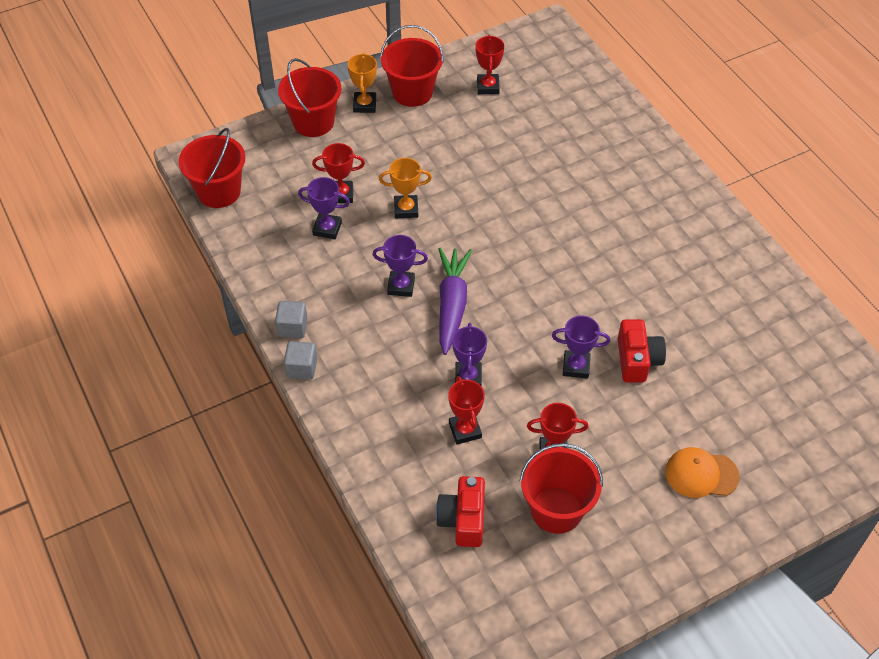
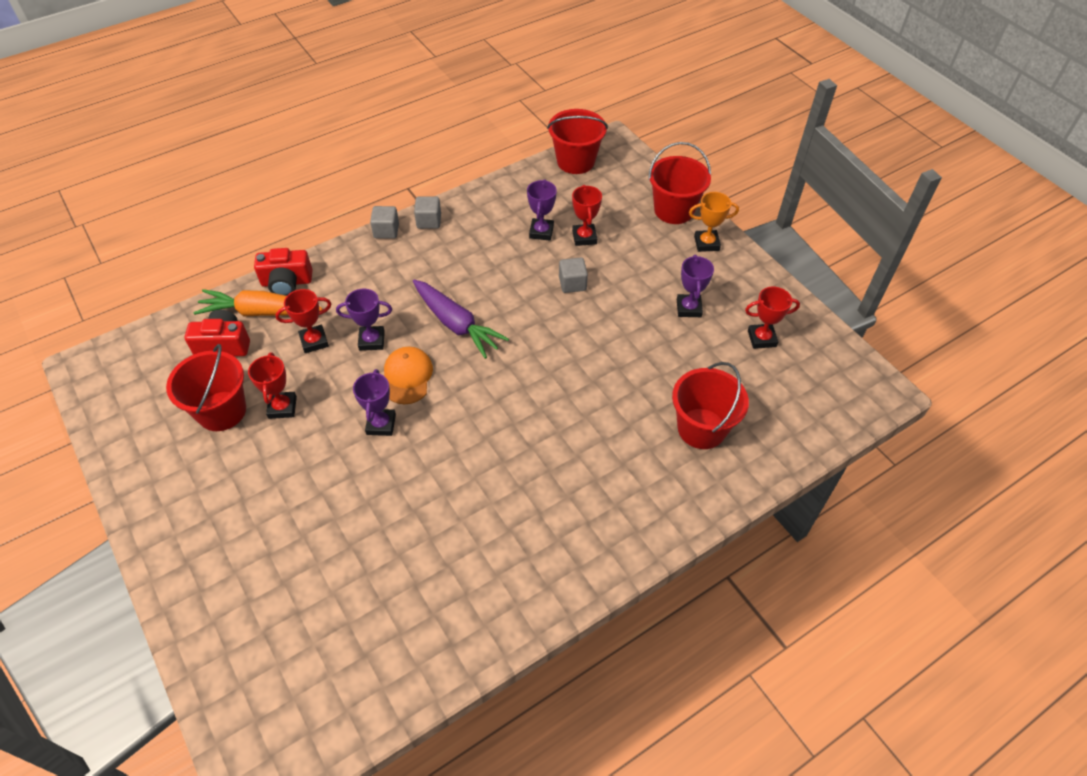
camera: 85 degrees right, 0 degrees up
purple trophy [372,235,428,297] -> purple trophy moved to [677,255,714,317]
orange trophy [379,158,432,218] -> grey cube [559,258,588,293]
red bucket [380,25,444,107] -> red bucket moved to [672,362,749,449]
purple carrot [438,248,472,355] -> purple carrot turned 45 degrees clockwise [413,280,509,359]
red camera [618,319,666,383] -> red camera moved to [254,248,313,296]
orange cap [665,447,740,498] -> orange cap moved to [384,347,433,404]
none -> orange carrot [193,289,322,317]

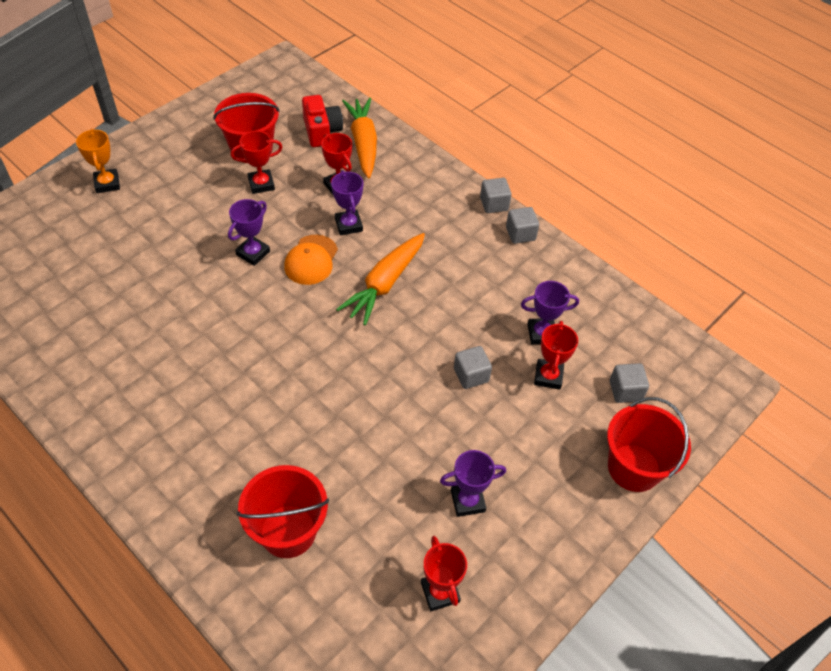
camera: 75 degrees right, 0 degrees up
red camera [254,248,313,296] -> none
purple trophy [353,369,396,436] -> purple trophy turned 45 degrees counterclockwise [228,199,270,266]
orange cap [384,347,433,404] -> orange cap turned 120 degrees clockwise [284,235,338,285]
purple carrot [413,280,509,359] -> orange carrot [336,233,425,326]
red bucket [547,109,608,174] -> none
red trophy [572,185,602,246] -> red trophy turned 60 degrees counterclockwise [534,321,578,390]
orange trophy [689,192,739,252] -> orange trophy moved to [76,129,120,193]
none -> grey cube [610,363,649,403]

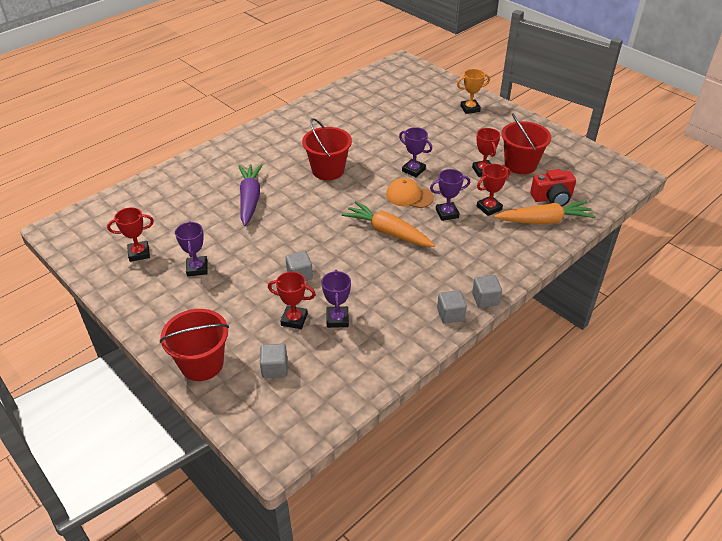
camera: 95 degrees right, 10 degrees down
red bucket [237,465,329,558] -> red bucket moved to [302,118,352,180]
none -> purple carrot [239,164,263,226]

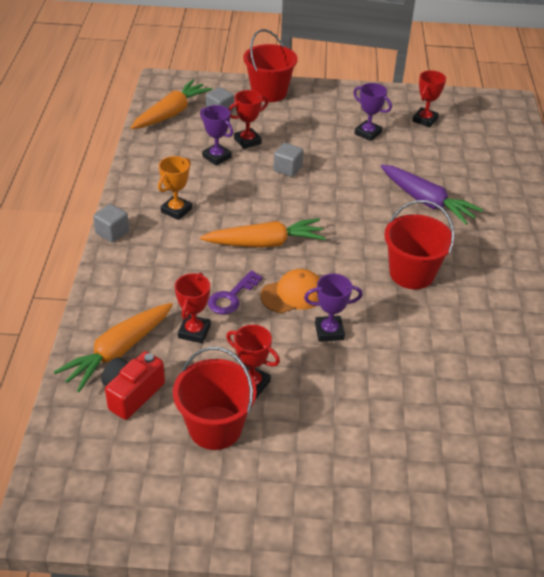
camera: 135 degrees right, 0 degrees up
purple trophy [430,169,470,221] -> purple key [208,270,263,314]
grey cube [437,290,467,324] -> none
orange trophy [457,69,490,114] -> orange trophy moved to [158,156,192,220]
none -> orange carrot [130,80,213,129]

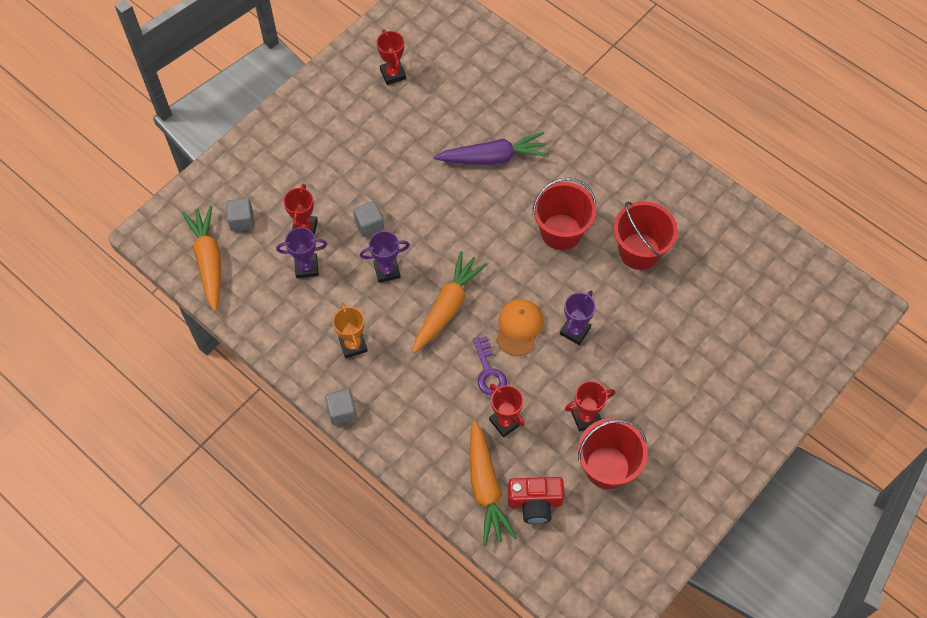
camera: 50 degrees left, 20 degrees up
red camera [101,351,165,420] -> red camera turned 75 degrees counterclockwise [508,477,564,524]
red bucket [243,29,298,102] -> red bucket moved to [613,201,678,270]
purple trophy [353,83,392,141] -> purple trophy moved to [360,231,410,283]

